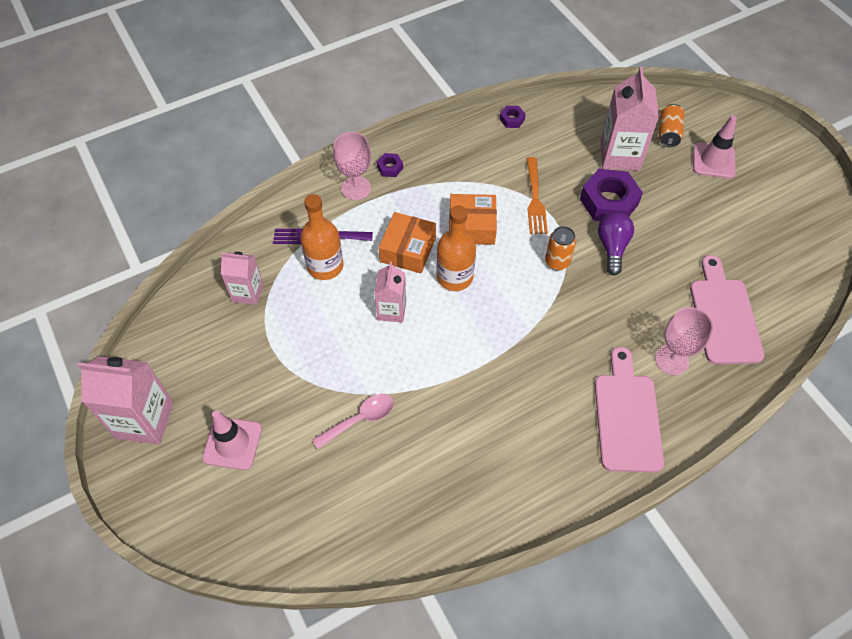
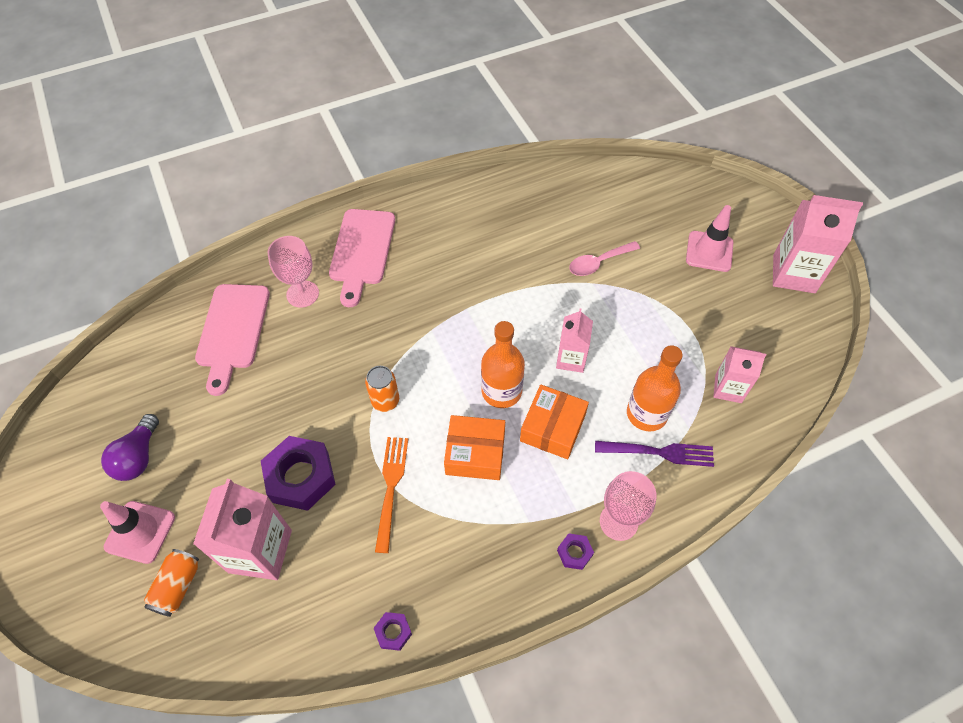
camera: 175 degrees left, 0 degrees up
purple light bulb [598,212,634,275] -> purple light bulb moved to [101,414,159,481]

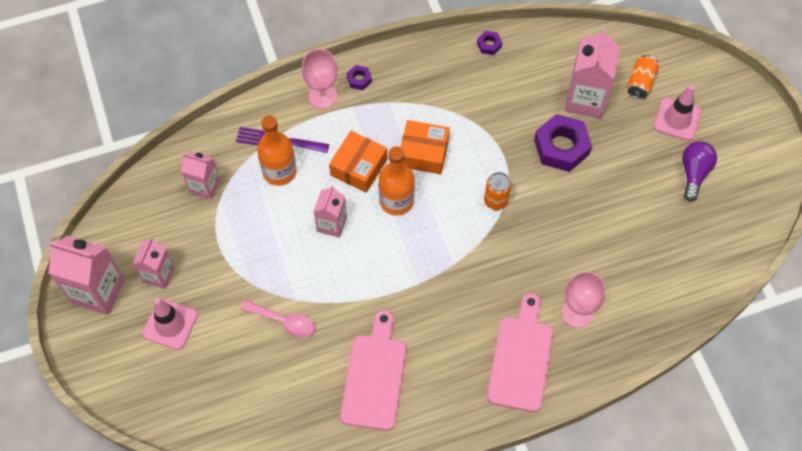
camera: 175 degrees left, 5 degrees up
pink cutting board [195,284,270,396] -> pink cutting board moved to [340,310,406,431]
orange fork [375,437,408,553] -> none
pink spoon [569,241,640,276] -> pink spoon turned 45 degrees clockwise [240,300,315,338]
none -> pink carton [133,238,175,289]

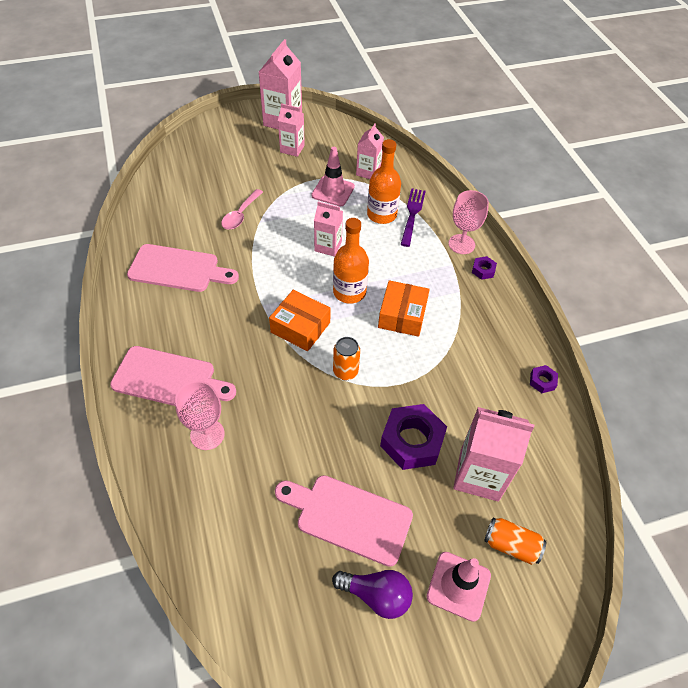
camera: 90 degrees right, 10 degrees down
pink traffic cone [142,298,198,350] -> pink traffic cone moved to [311,147,355,206]
orange box [329,131,387,193] -> orange box moved to [269,290,331,351]
none -> pink cutting board [275,475,413,567]

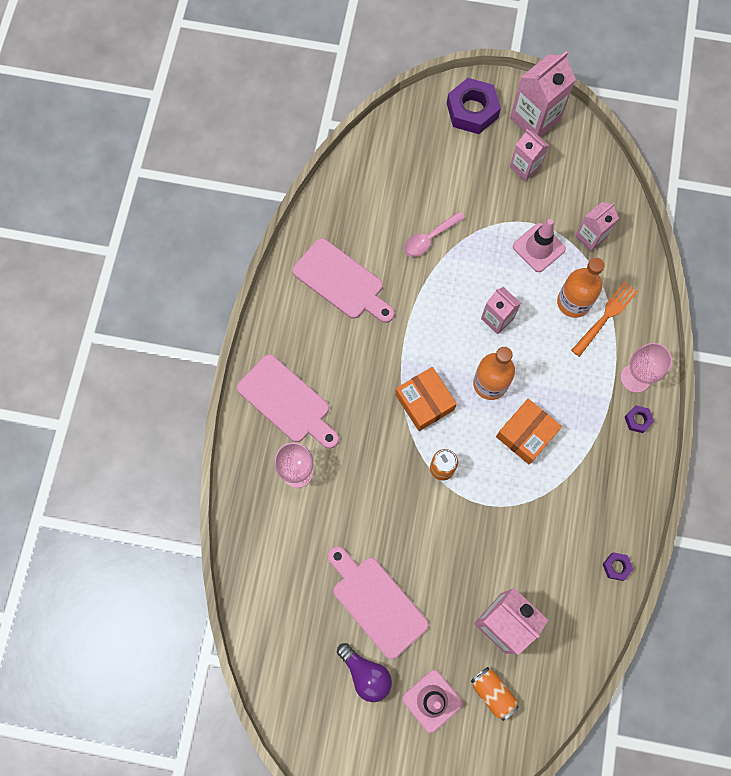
camera: 30 degrees right, 20 degrees up
purple nut [380,404,447,470] -> purple nut moved to [447,78,501,134]
purple fork [400,188,426,247] -> orange fork [571,281,638,357]

